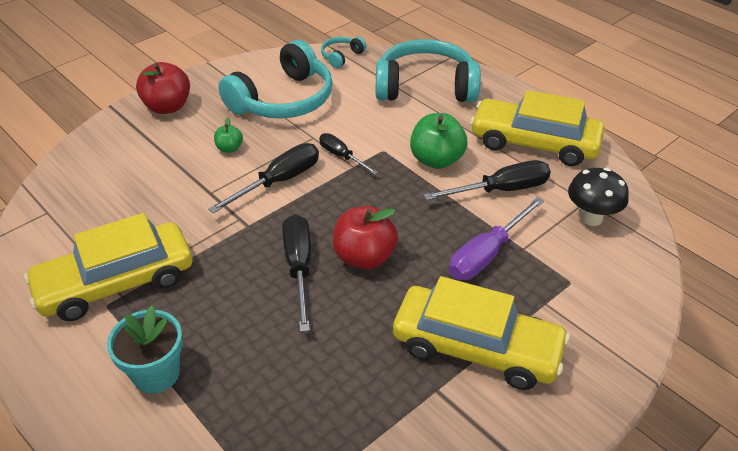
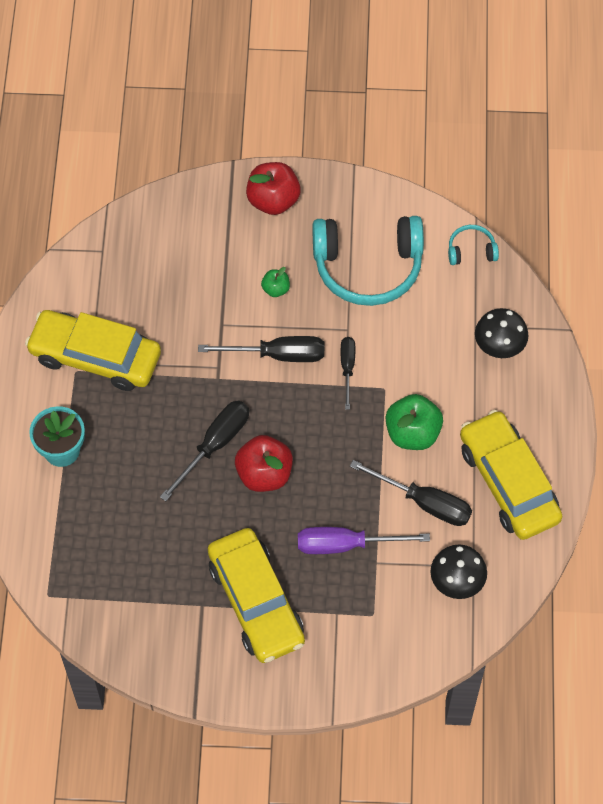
camera: 45 degrees right, 20 degrees up
turquoise headphones [376,39,481,102] -> black mushroom [475,308,528,358]

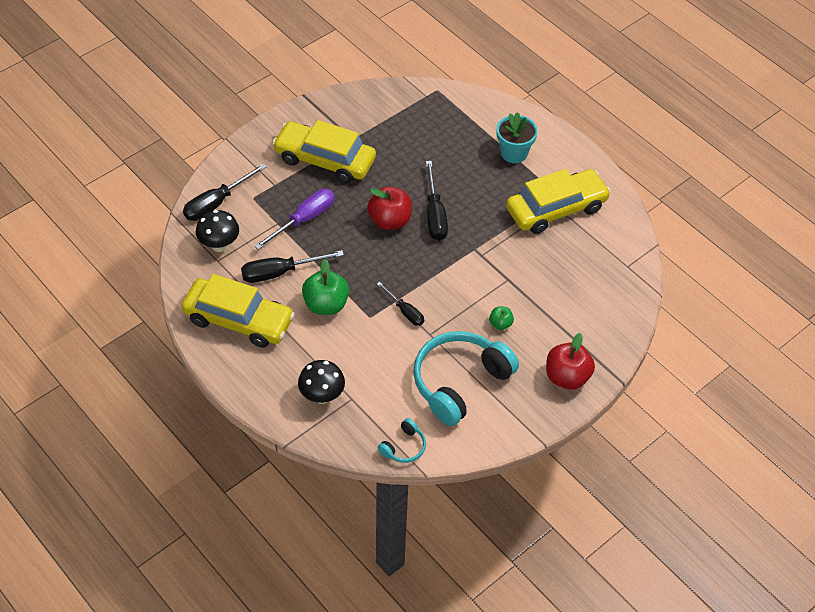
camera: 135 degrees right, 10 degrees down
black screwdriver [198,336,324,362] -> black screwdriver moved to [183,163,266,221]

